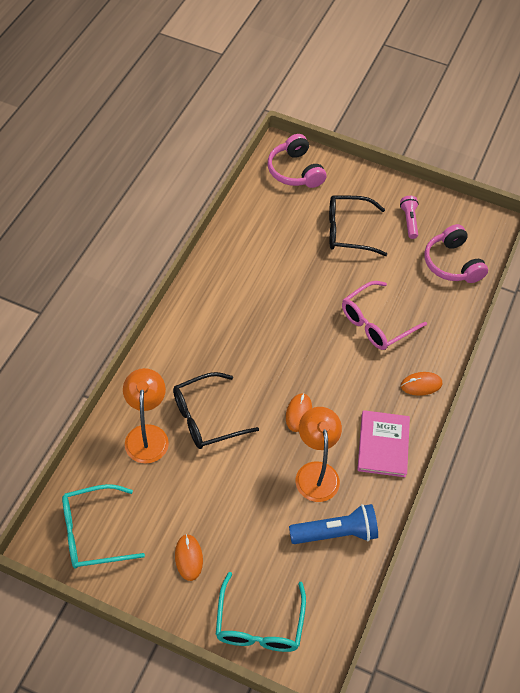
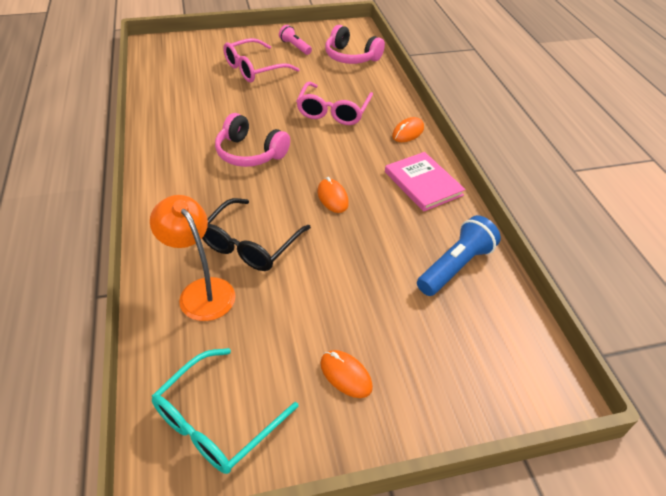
camera: 35 degrees left, 10 degrees down
turquoise glasses [216,572,306,652] -> none
pink headphones [268,134,327,188] -> pink headphones moved to [215,113,290,167]
orange lamp [296,407,342,502] -> none
black glasses [329,195,387,256] -> pink glasses [223,38,299,82]

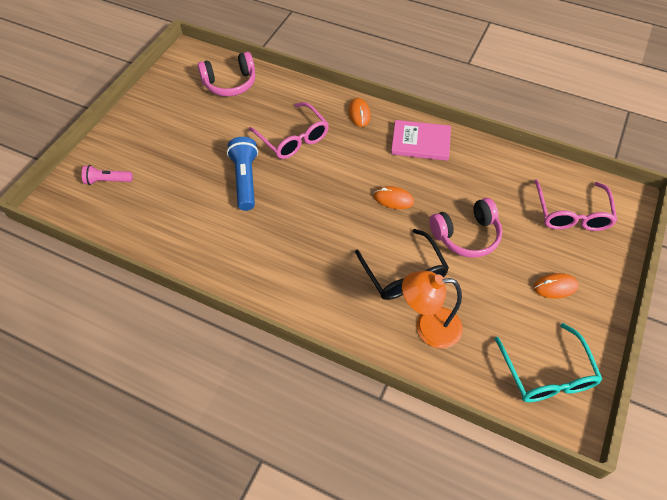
camera: 50 degrees left, 10 degrees up
pink headphones [215,113,290,167] -> pink headphones moved to [429,198,502,258]
pink glasses [223,38,299,82] -> pink glasses moved to [534,179,617,231]
pink flashlight [279,25,312,55] -> pink flashlight moved to [82,165,133,185]
blue flashlight [417,215,501,296] -> blue flashlight moved to [227,137,258,211]

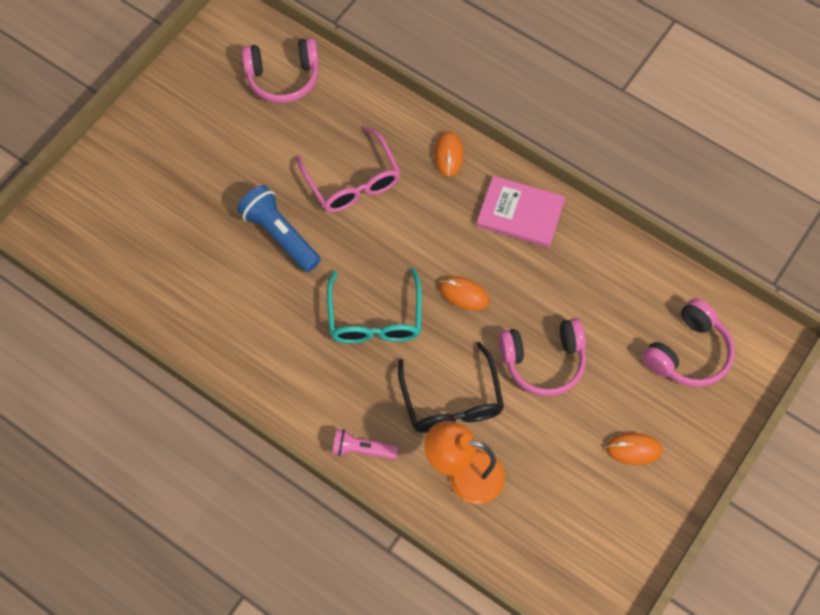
camera: 10 degrees right, 10 degrees up
pink flashlight [82,165,133,185] -> pink flashlight moved to [332,429,398,459]
blue flashlight [227,137,258,211] -> blue flashlight turned 45 degrees counterclockwise [237,185,321,272]
turquoise glasses [495,323,602,402] -> turquoise glasses moved to [327,268,422,343]
pink glasses [534,179,617,231] -> pink headphones [642,298,735,387]

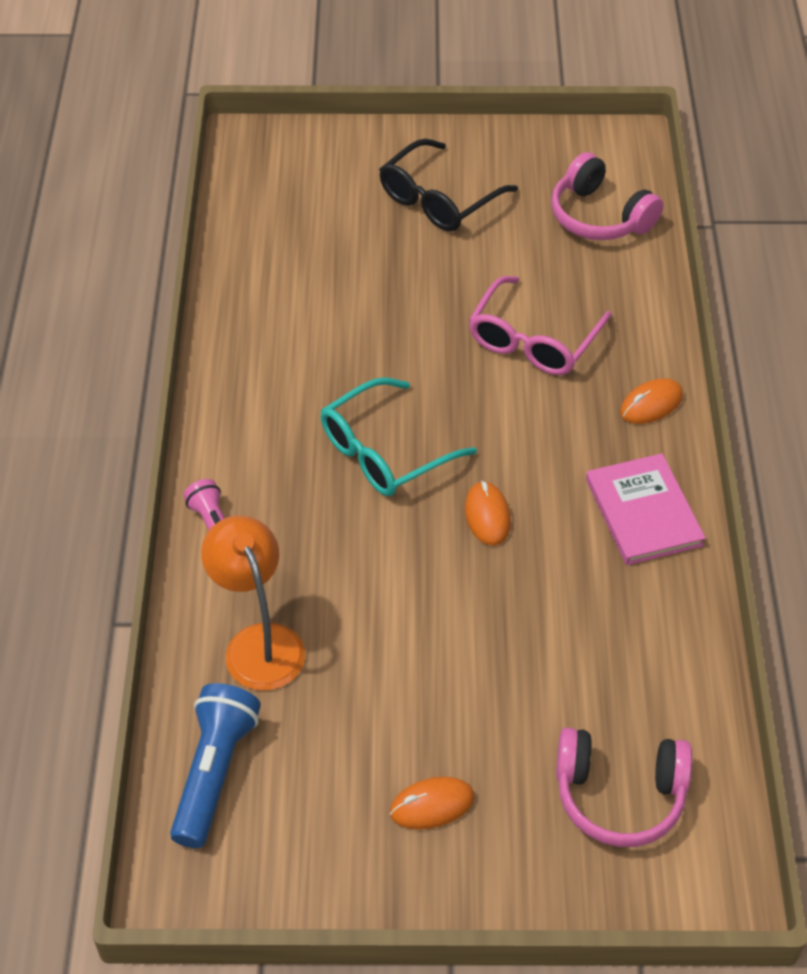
camera: 55 degrees right, 15 degrees down
blue flashlight [237,185,321,272] -> blue flashlight moved to [170,683,261,848]
black glasses [398,342,504,432] -> black glasses moved to [379,139,518,232]
pink headphones [499,318,586,396] -> none
orange mouse [606,433,663,465] -> orange mouse turned 75 degrees counterclockwise [390,777,475,829]

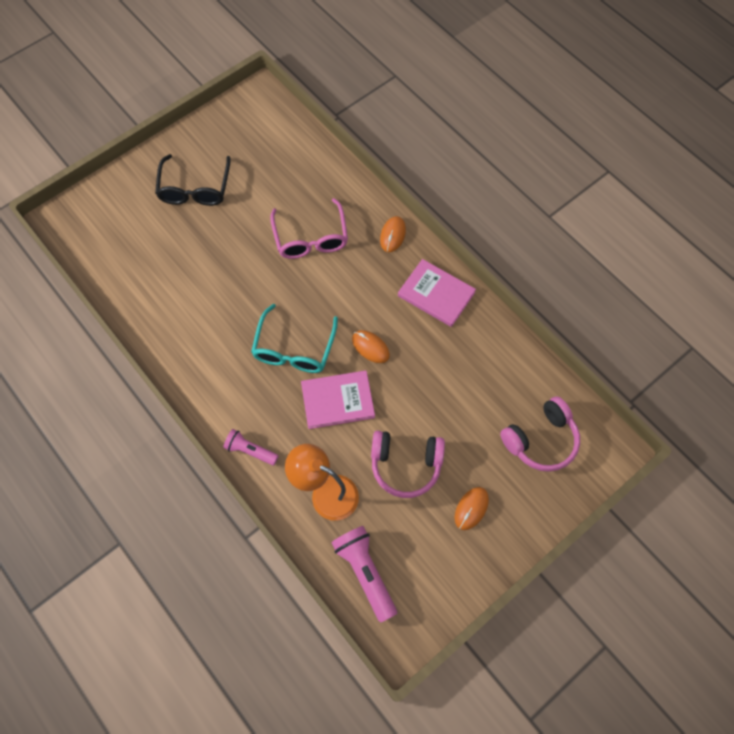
camera: 40 degrees left, 15 degrees up
blue flashlight [170,683,261,848] -> pink flashlight [331,526,397,622]
pink headphones [551,152,663,240] -> pink headphones moved to [371,431,445,498]
none -> pink book [301,371,375,429]

